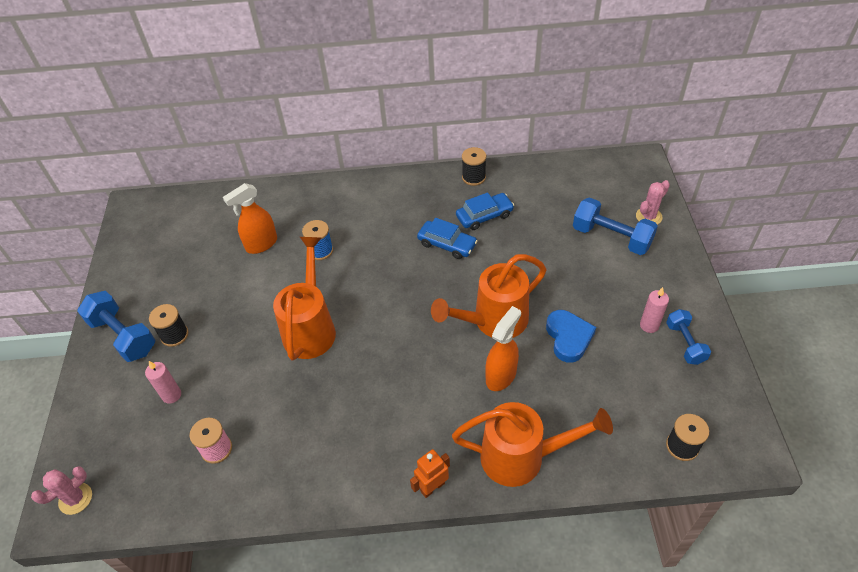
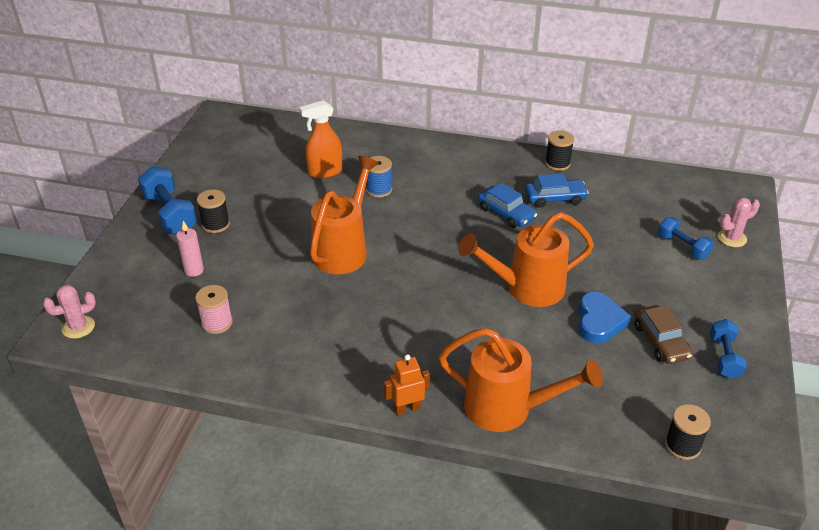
camera: 15 degrees right, 10 degrees down
orange spray bottle [485,306,521,391] -> none
blue dumbbell [573,197,658,255] -> blue dumbbell [658,217,714,259], size x0.63
pink candle [640,287,669,333] -> none
none -> brown car [634,305,693,364]

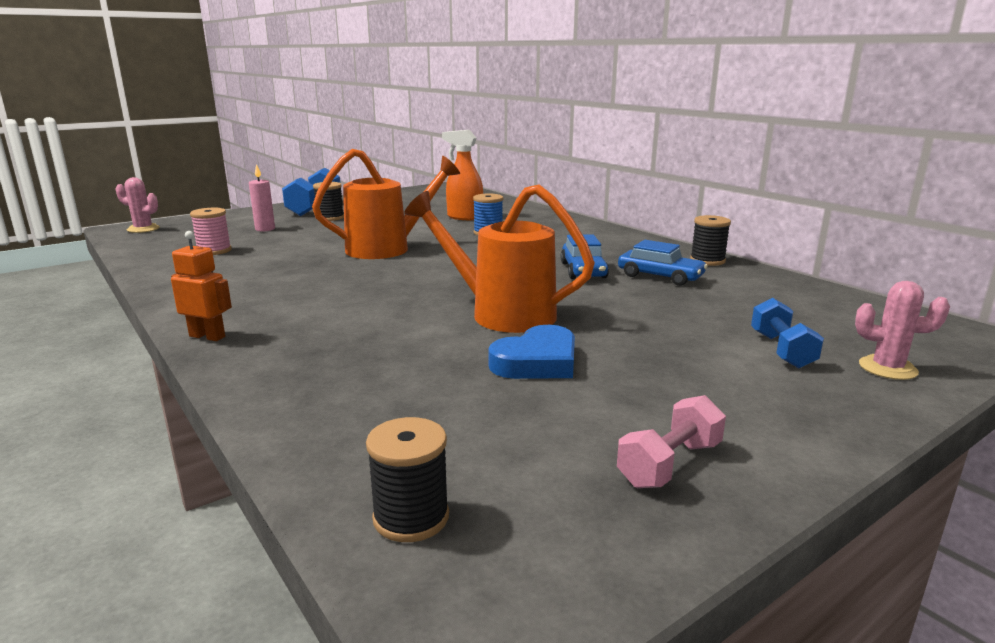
camera: 40 degrees right, 20 degrees down
orange watering can [439,328,603,432] -> none
brown car [634,305,693,364] -> none
blue dumbbell [710,319,747,379] -> pink dumbbell [617,395,726,488]

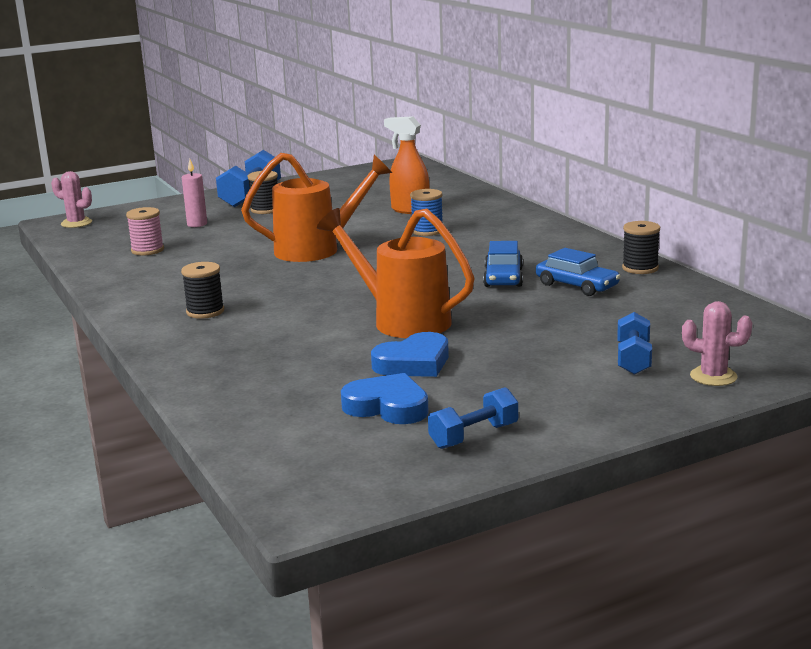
camera: 10 degrees right, 0 degrees up
orange robot [171,231,232,341] -> none
black spool [366,417,449,542] -> black spool moved to [181,262,224,319]
pink dumbbell [617,395,726,488] -> blue dumbbell [428,387,518,449]
none -> blue heart [341,373,429,424]

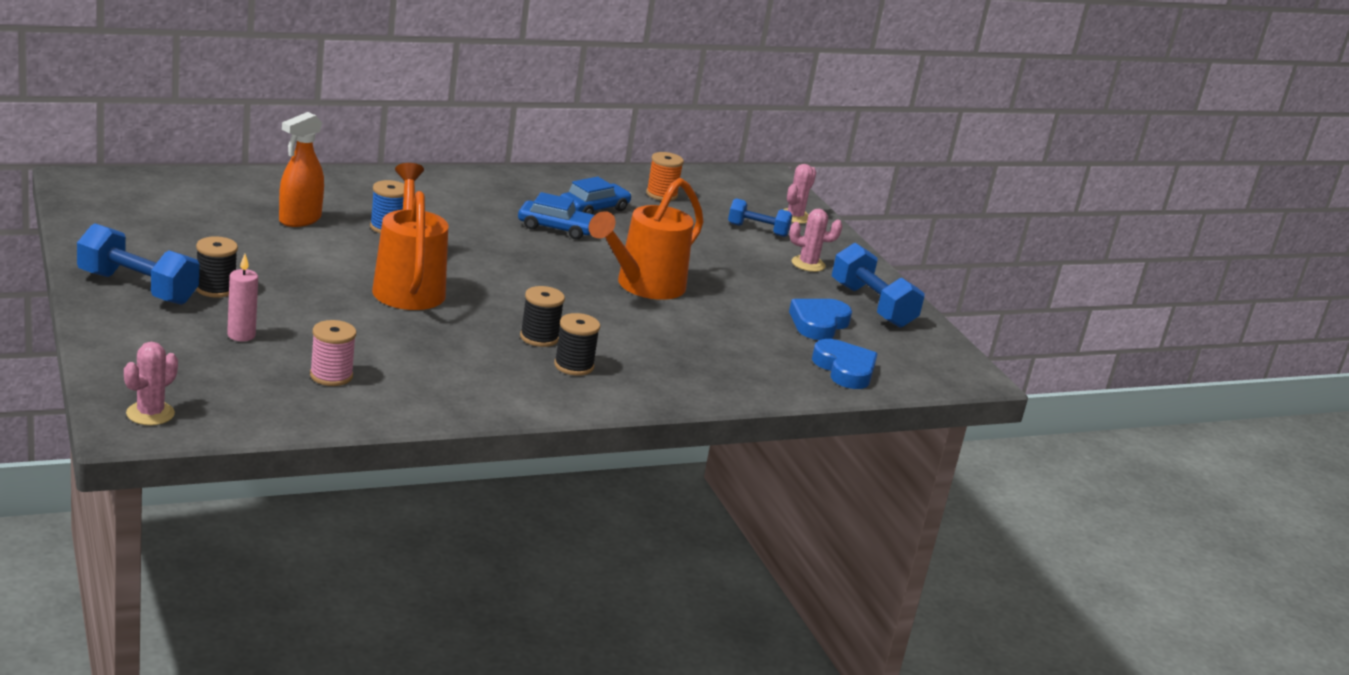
camera: 90 degrees left, 5 degrees up
blue heart [371,332,449,377] -> blue heart moved to [812,339,878,389]
blue dumbbell [428,387,518,449] -> blue dumbbell [832,243,925,328], size x1.59
black spool [622,221,660,274] -> black spool moved to [520,286,565,347]
none -> orange spool [646,152,684,201]
none -> pink cactus [789,209,842,272]

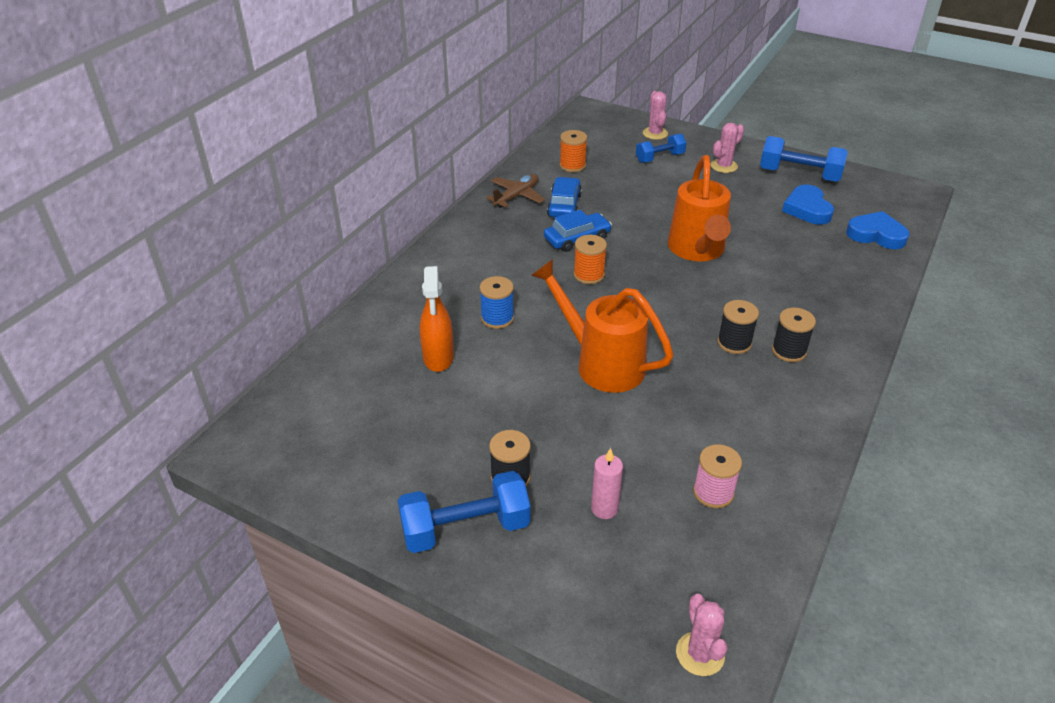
camera: 35 degrees left, 15 degrees up
none -> brown plane [486,174,545,208]
none -> orange spool [574,235,607,284]

